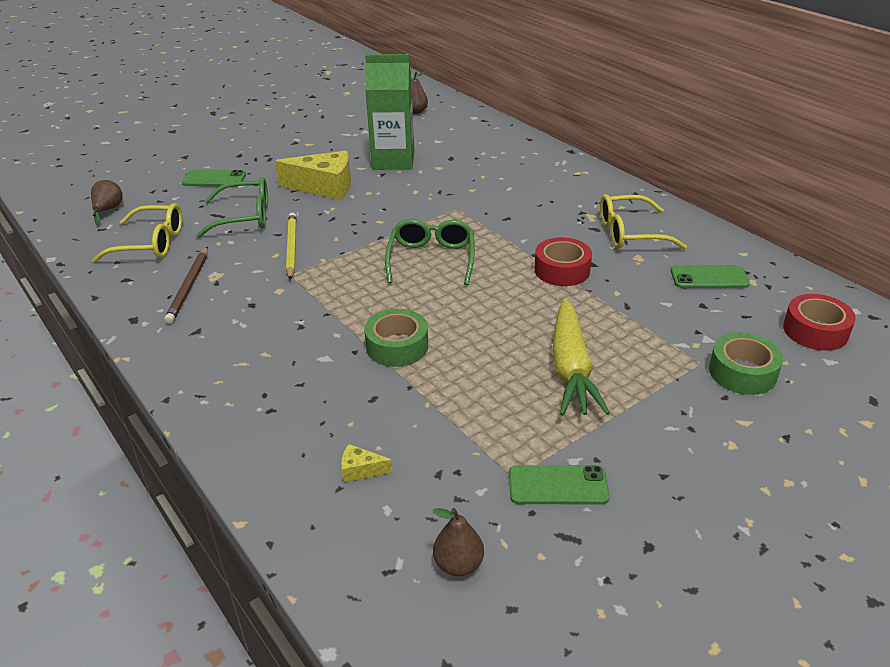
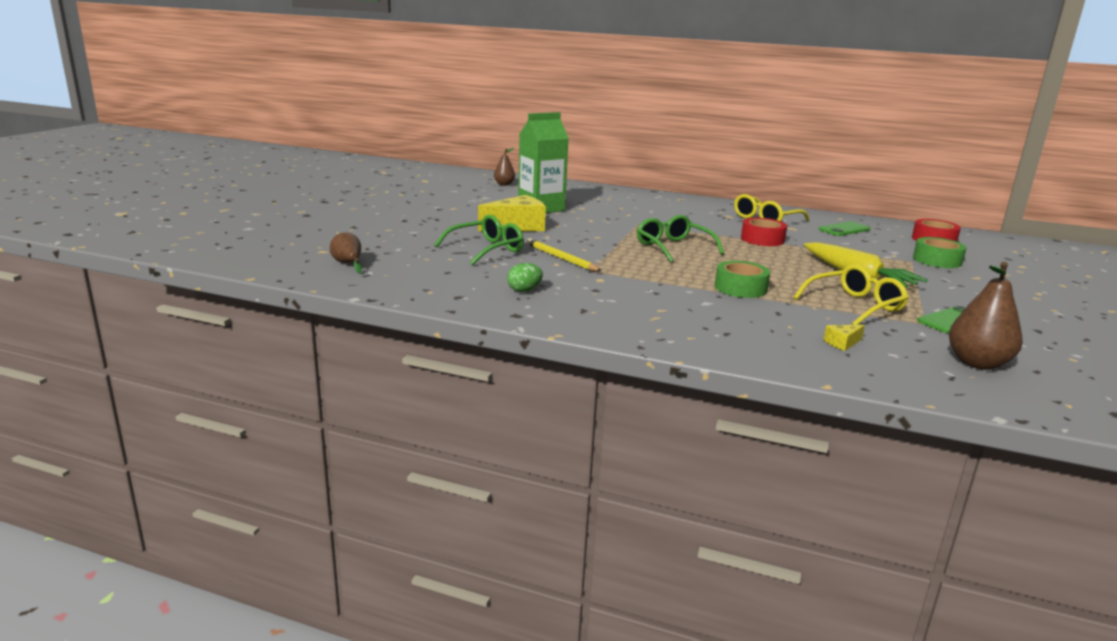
camera: 35 degrees left, 15 degrees down
yellow glasses [92,203,182,263] -> yellow glasses moved to [793,264,909,325]
brown pencil [164,247,208,324] -> green egg [507,263,543,292]
green phone [182,170,246,187] -> none
brown pear [432,508,484,576] -> brown pear [949,262,1023,370], size x1.65

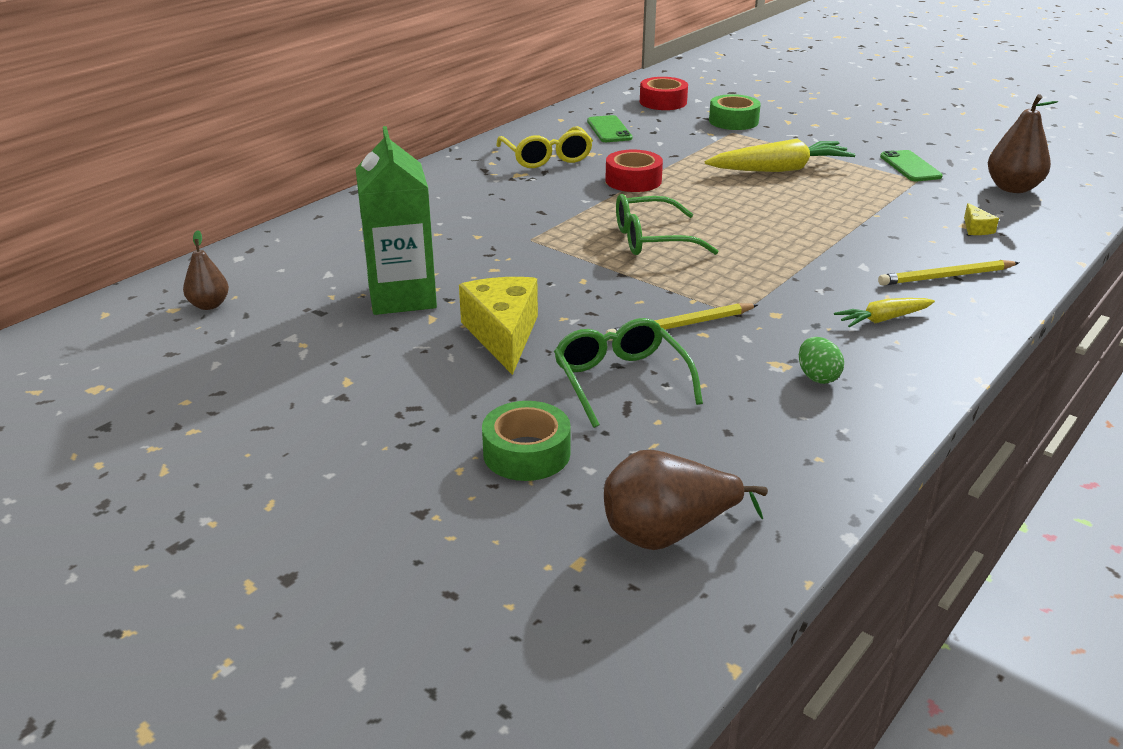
camera: 70 degrees left, 10 degrees up
brown pear [330,232,361,274] -> brown pear [604,450,768,550], size x1.65
green tape [715,261,770,298] -> green tape moved to [482,401,571,481]
yellow glasses [793,264,909,325] -> none
none -> yellow carrot [834,298,935,327]
none -> yellow pencil [878,260,1019,286]

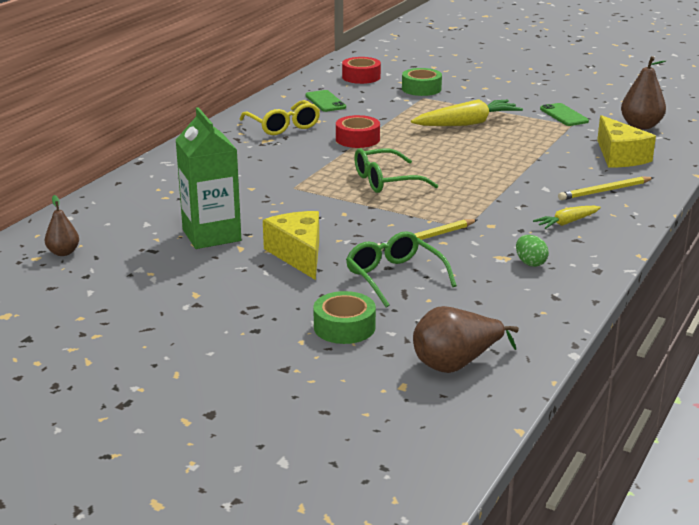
camera: 10 degrees left, 5 degrees down
yellow cheese [964,203,999,235] -> yellow cheese [597,115,656,168], size x2.30

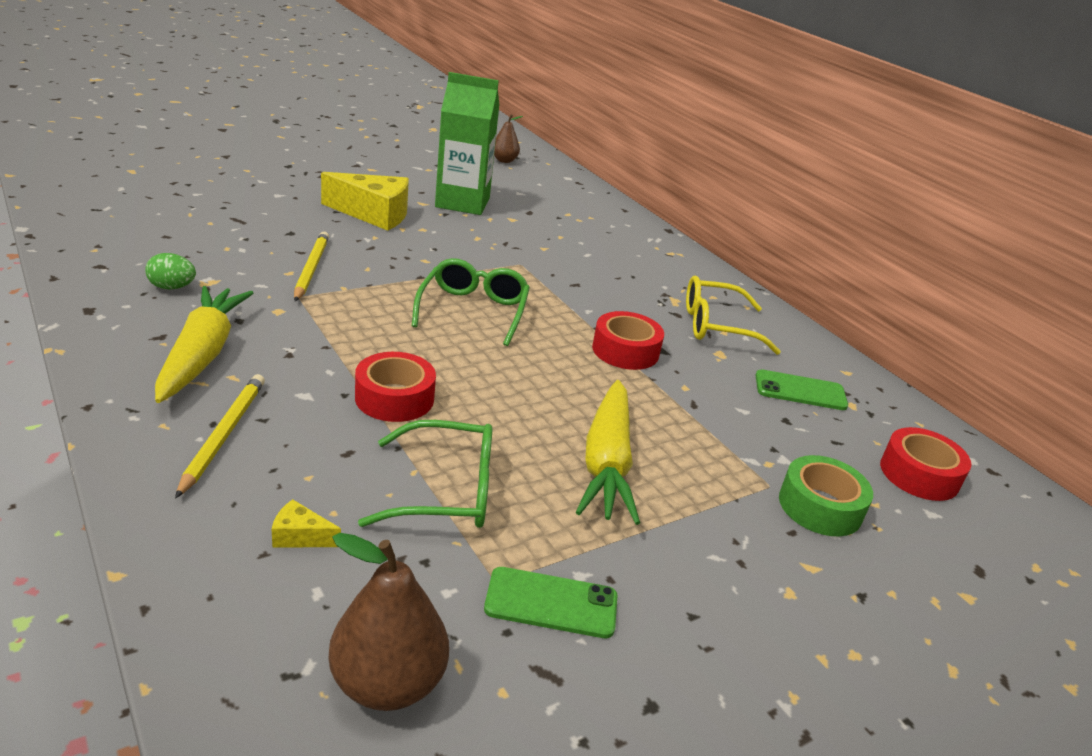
camera: 115 degrees right, 5 degrees up
green tape [313,291,376,344] -> none
green glasses [346,231,457,307] -> green glasses moved to [358,420,492,528]
brown pear [413,306,519,373] -> none
yellow carrot [533,206,601,229] -> yellow carrot [155,286,253,403], size x1.82
yellow cheese [597,115,656,168] -> yellow cheese [272,499,341,548], size x0.43
none -> red tape [355,352,436,422]

